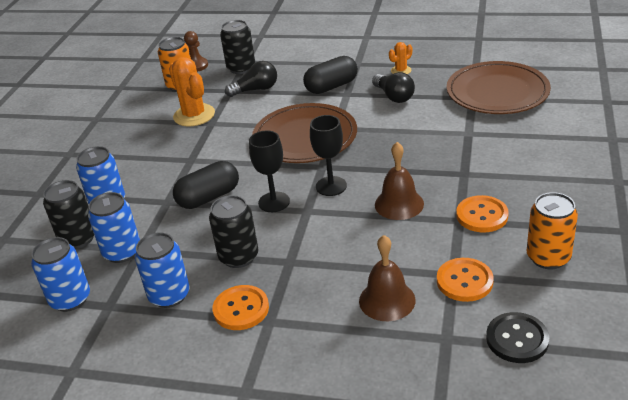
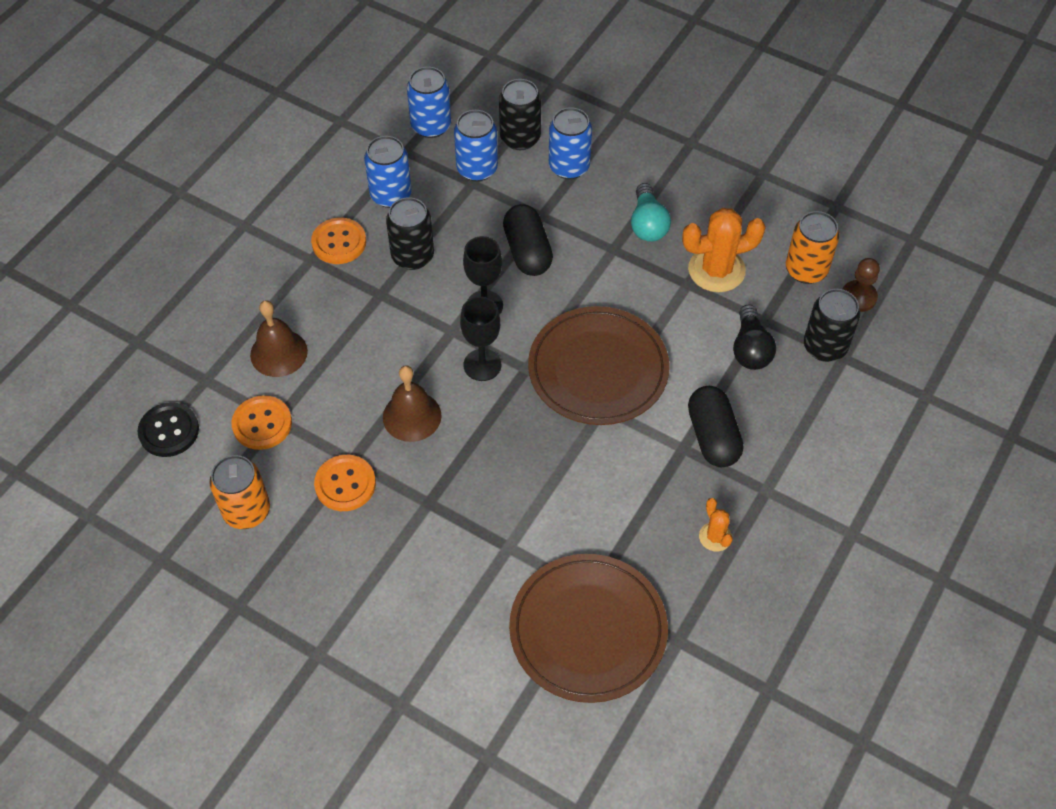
camera: 105 degrees right, 20 degrees up
black light bulb [372,72,415,103] -> none
none -> turquoise light bulb [631,183,671,242]

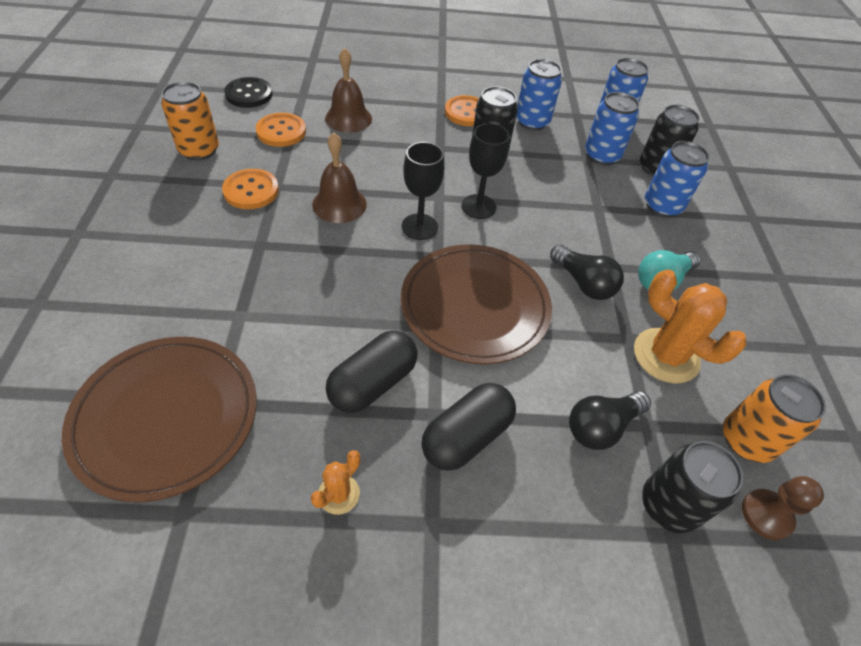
camera: 55 degrees right, 5 degrees down
black capsule [503,204,553,276] -> black capsule moved to [326,331,417,413]
none -> black light bulb [550,244,624,300]

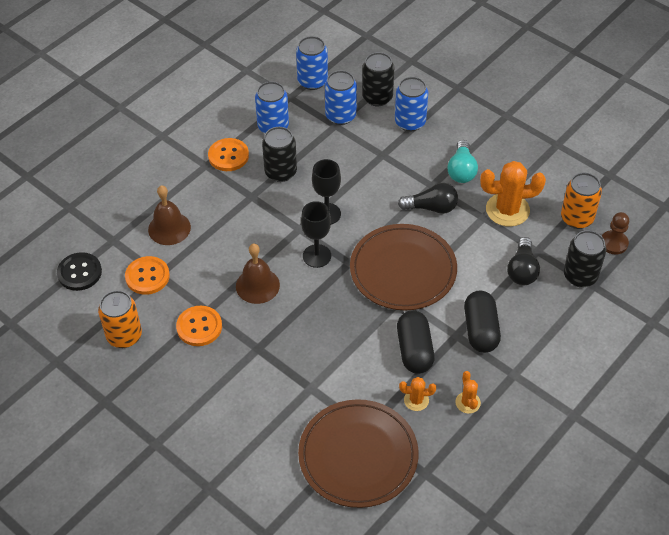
camera: 45 degrees left, 0 degrees up
none -> orange cactus [399,377,436,411]

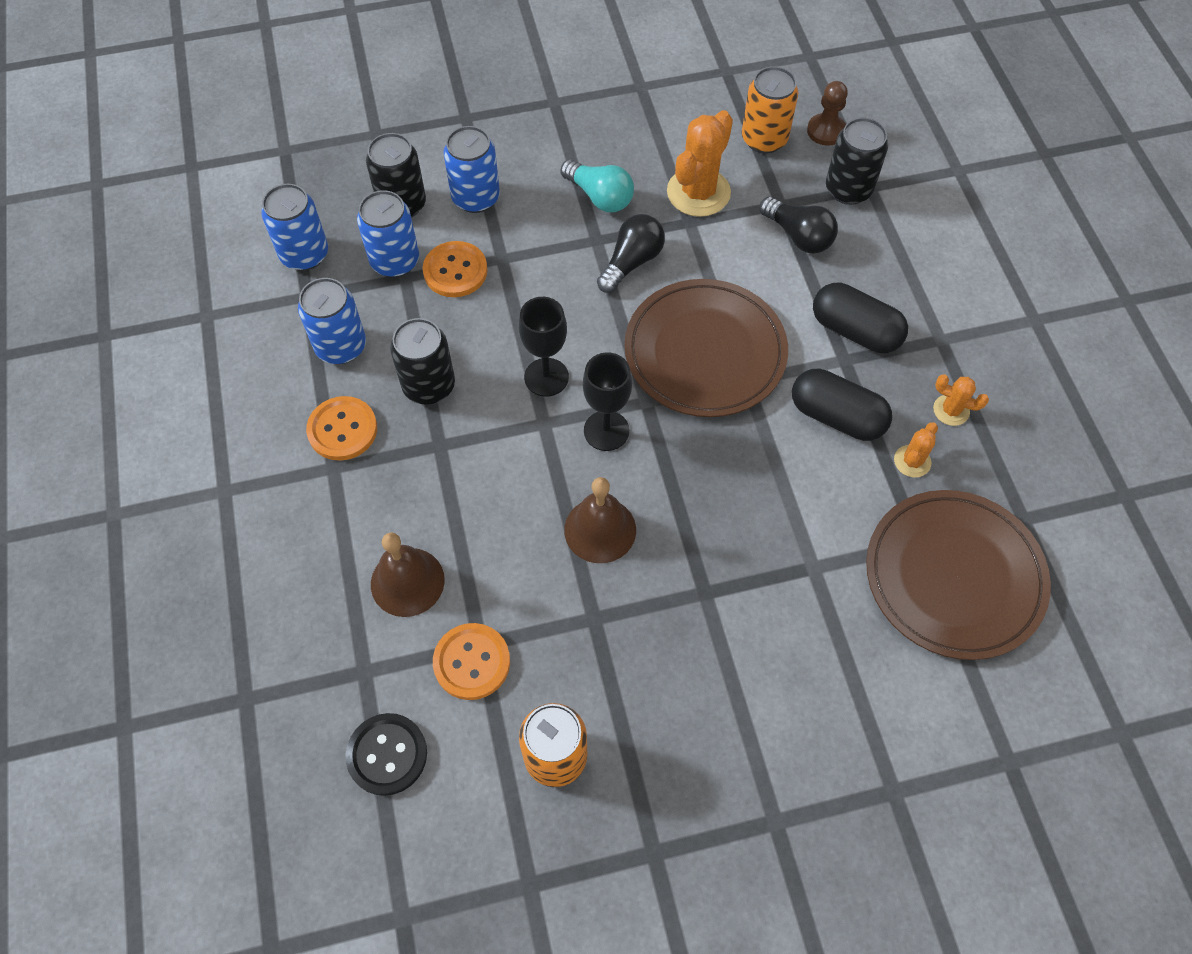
camera: 55 degrees left, 10 degrees up
orange button [176,306,222,346] -> orange button moved to [423,241,488,297]

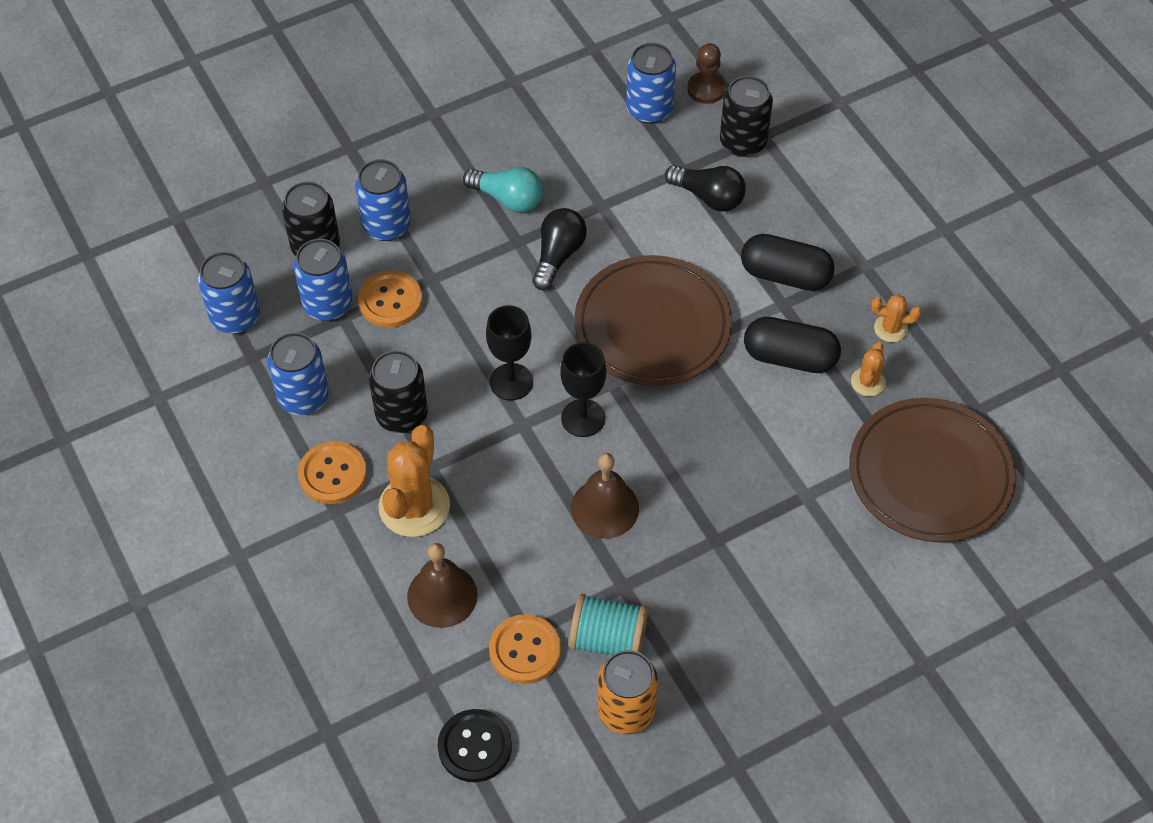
camera: 15 degrees left, 5 degrees down
orange cactus [667,110,733,217] -> orange cactus moved to [379,425,450,537]
orange can [742,66,798,154] -> blue can [626,43,676,124]
none -> turquoise spool [569,594,648,656]

